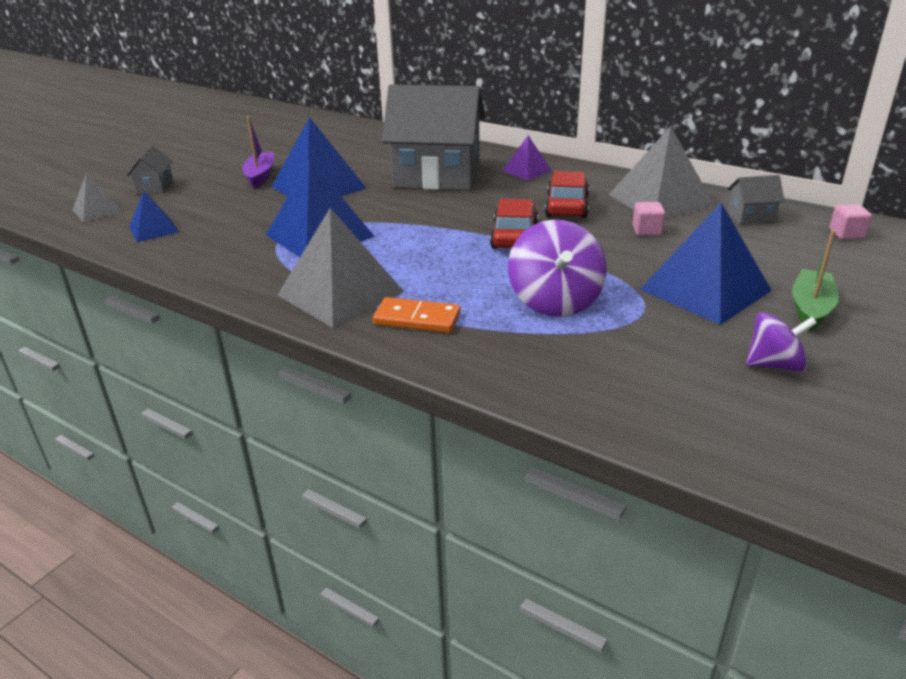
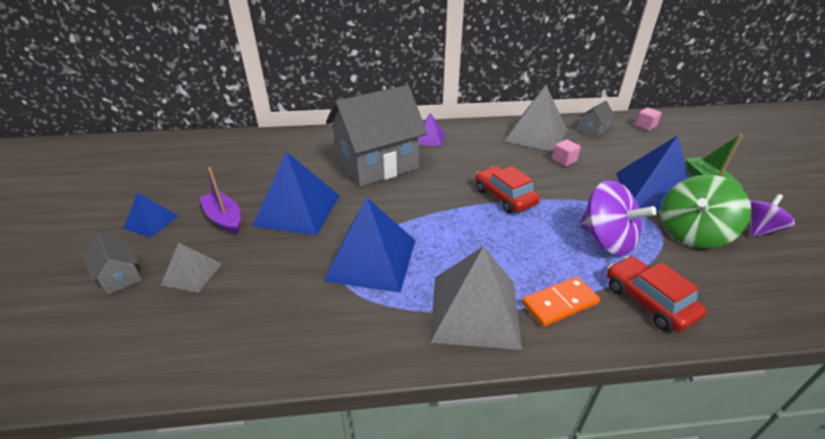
camera: 40 degrees left, 5 degrees up
grey pyramid [73,174,123,222] -> grey pyramid moved to [161,243,222,293]
blue pyramid [129,191,179,242] -> blue pyramid moved to [123,192,178,237]
red car [545,171,589,218] -> red car moved to [607,256,707,332]
none -> green spinning top [661,174,751,248]

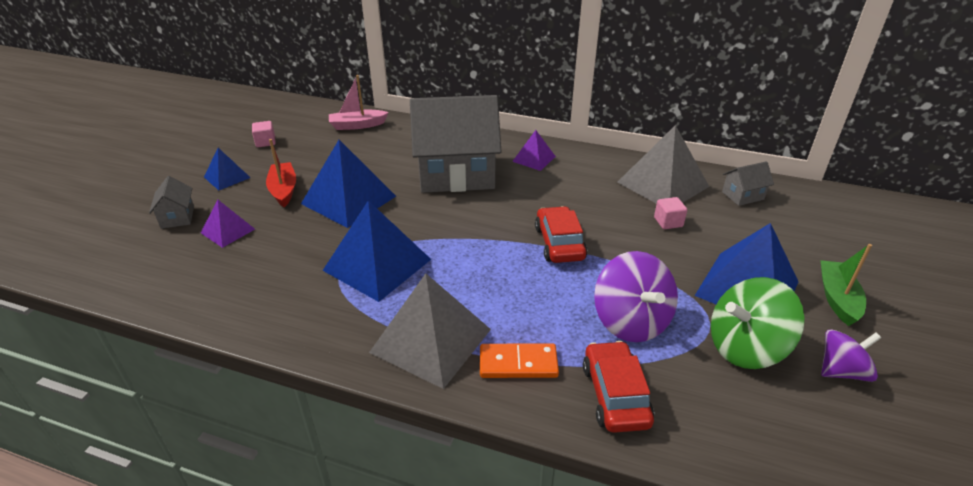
camera: 25 degrees right, 0 degrees up
grey pyramid [161,243,222,293] -> purple pyramid [201,199,255,248]
purple boat [199,167,241,234] -> red boat [266,139,296,207]
pink cube [635,108,662,131] -> pink cube moved to [252,121,275,147]
none -> pink boat [329,75,389,130]

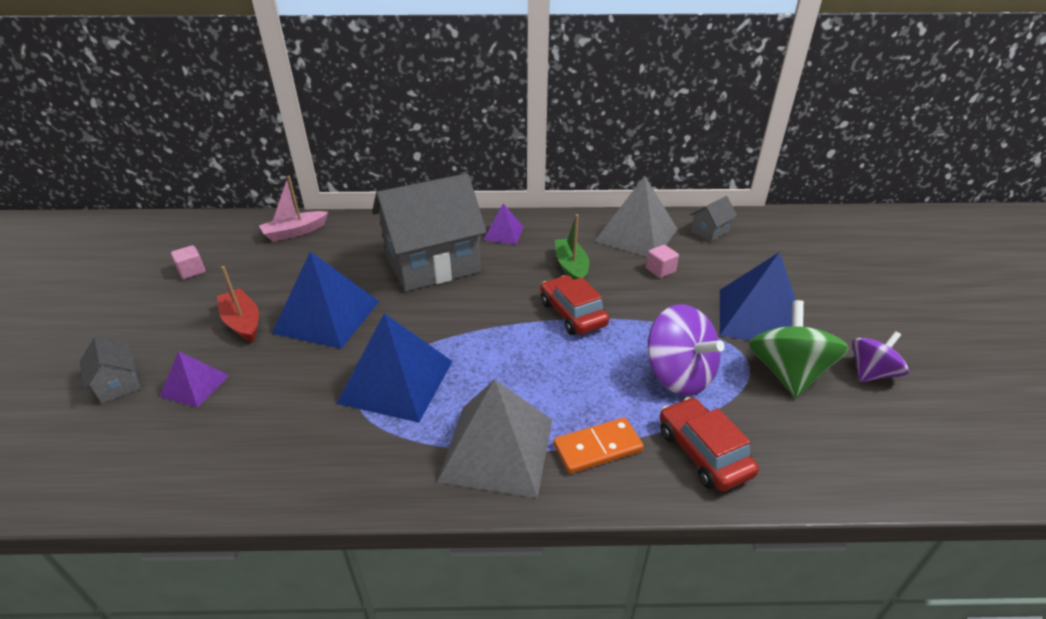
camera: 20 degrees left, 0 degrees up
blue pyramid [204,148,251,190] -> none
green spinning top [711,277,805,369] -> green spinning top turned 135 degrees clockwise [749,300,848,398]
green boat [820,244,872,326] -> green boat moved to [555,214,589,280]

